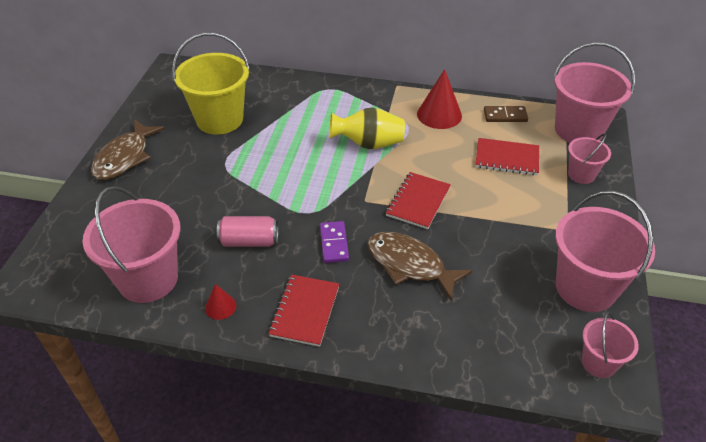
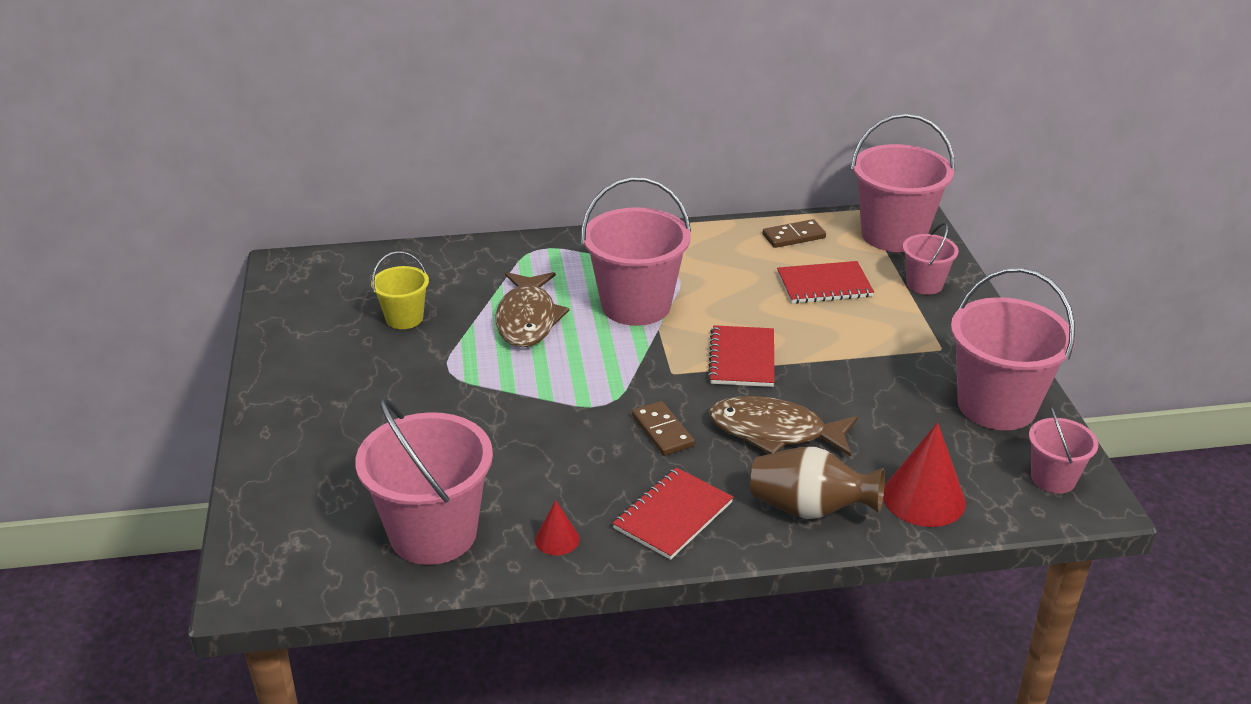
camera: 20 degrees left, 10 degrees down
brown fish [91,119,165,180] -> brown fish moved to [495,272,569,347]
yellow bucket [172,33,250,134] -> yellow bucket [371,251,429,329], size x0.53
pink can [217,216,278,247] -> none
red notebook [268,274,339,347] -> red notebook turned 45 degrees clockwise [612,467,733,560]
purple domino [320,221,349,263] -> brown domino [632,401,695,456]
yellow vase [329,107,405,149] -> pink bucket [581,177,691,326]
red cone [417,69,462,129] -> red cone moved to [883,422,966,527]
none -> brown vase [750,447,885,519]

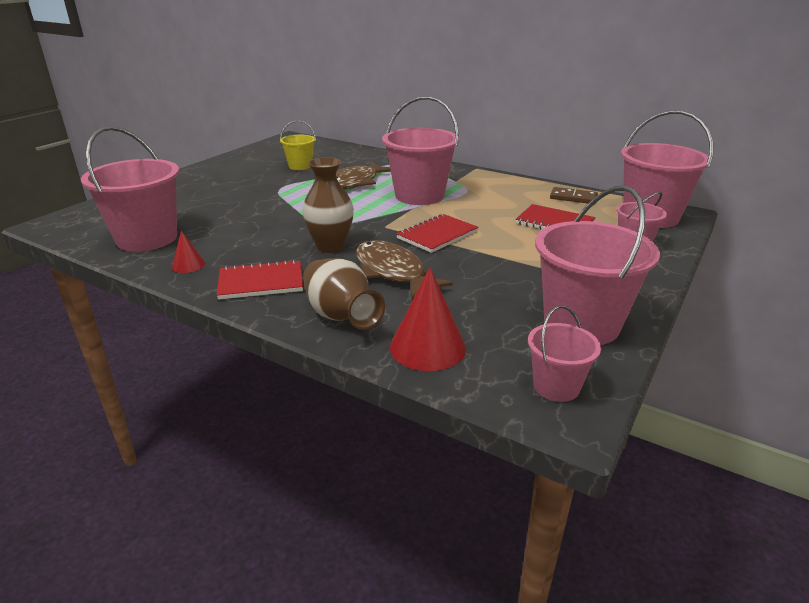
camera: 40 degrees right, 5 degrees down
brown domino [632,401,695,456] -> brown vase [302,157,354,253]

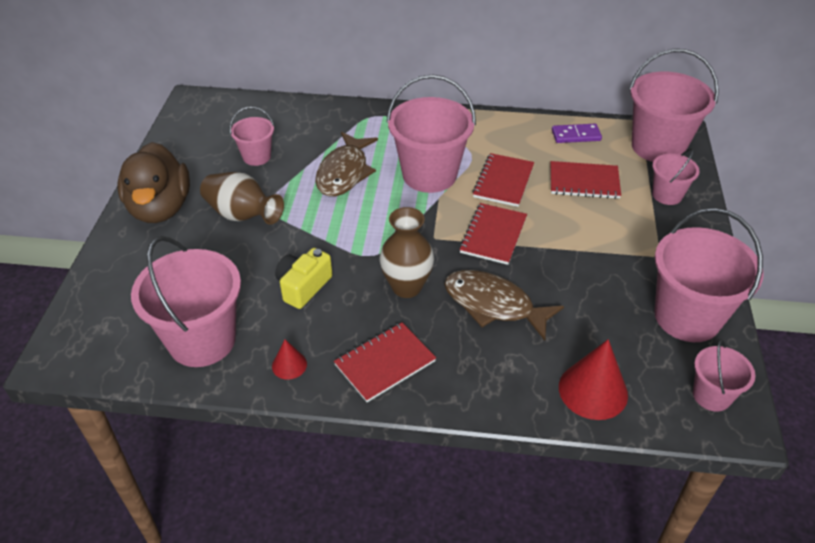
camera: 25 degrees left, 15 degrees up
yellow bucket [280,120,316,170] -> pink bucket [229,106,274,166]
brown vase [303,258,385,330] -> brown vase moved to [200,172,284,225]
brown domino [550,187,598,204] -> purple domino [552,124,602,143]
none -> brown duck [117,142,190,223]
none -> yellow camera [275,248,332,309]
none -> red notebook [472,153,534,207]

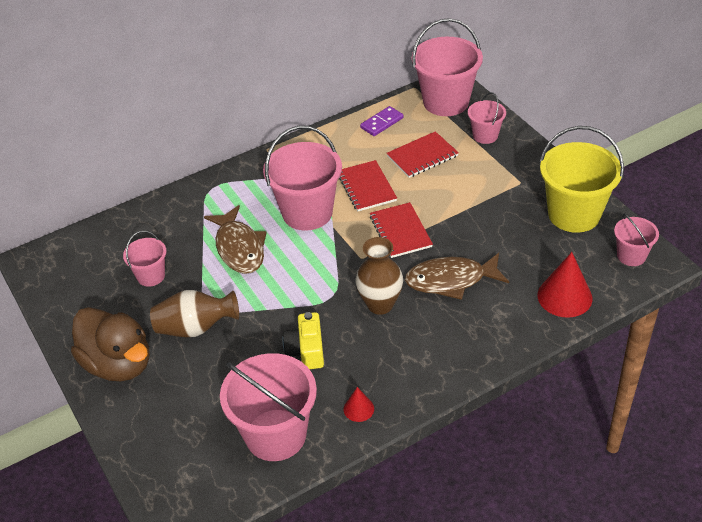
camera: 35 degrees left, 0 degrees up
red notebook [334,322,436,402] -> none
pink bucket [654,208,764,342] -> yellow bucket [540,126,624,233]

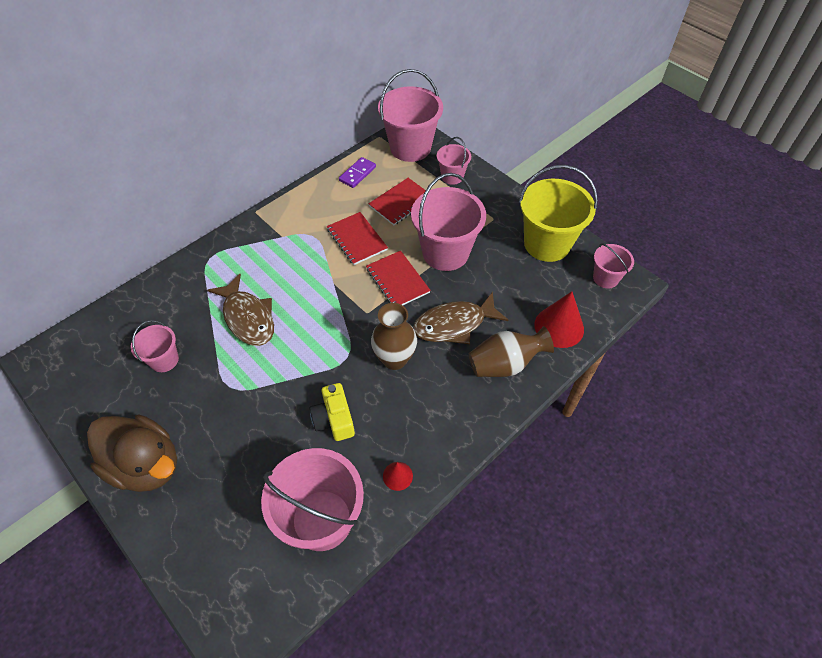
camera: 15 degrees left, 10 degrees up
brown vase [150,290,239,337] -> brown vase moved to [469,326,554,377]
pink bucket [263,126,342,231] -> pink bucket moved to [411,173,486,271]

